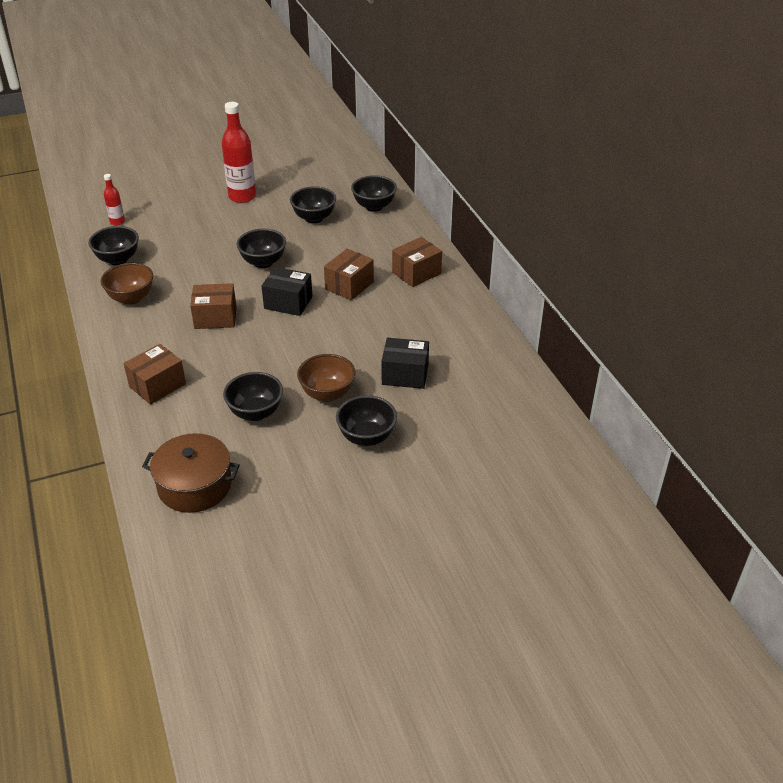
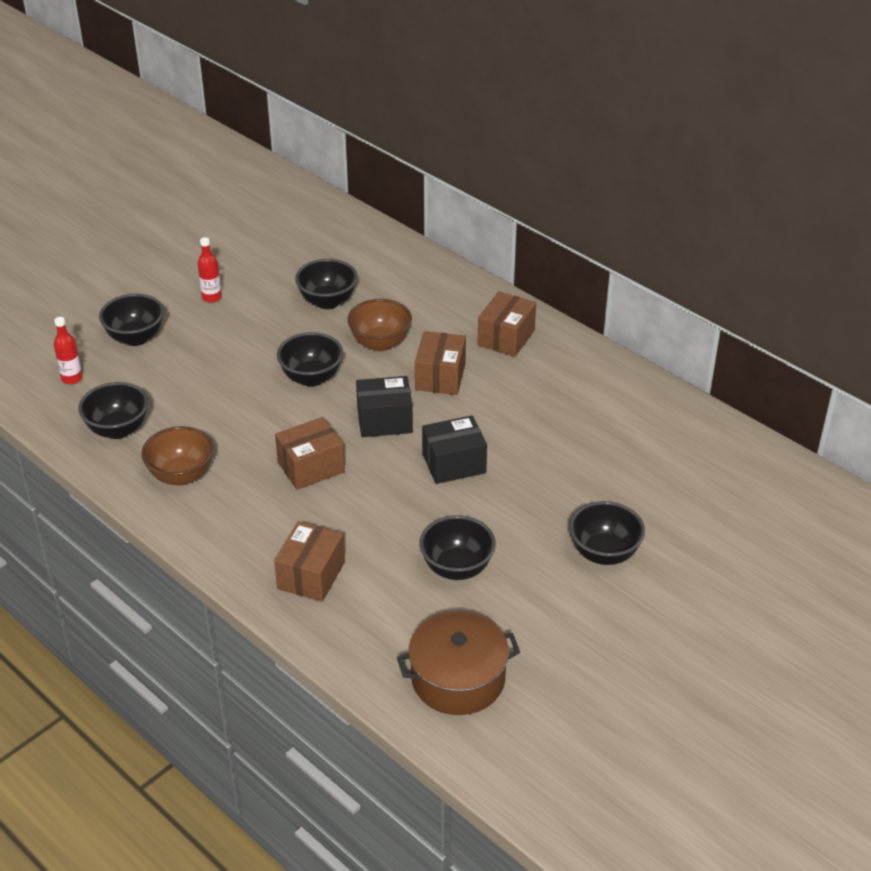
camera: 25 degrees left, 0 degrees up
red bottle [222,102,256,203] -> red bottle [197,237,222,303], size x0.51
brown bowl [297,354,355,402] -> brown bowl moved to [347,299,412,351]
black bowl [351,175,397,212] -> black bowl moved to [99,294,164,346]
black box [381,338,429,389] -> black box moved to [422,415,487,484]

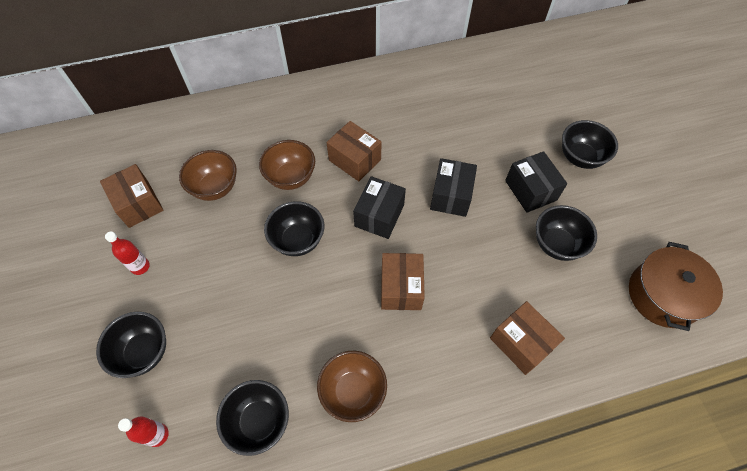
camera: 60 degrees left, 20 degrees up
black bowl [295,259,358,309] -> brown bowl [179,150,237,201]
brown box [477,291,536,357] -> brown box moved to [100,164,164,228]
none -> black box [505,151,567,213]

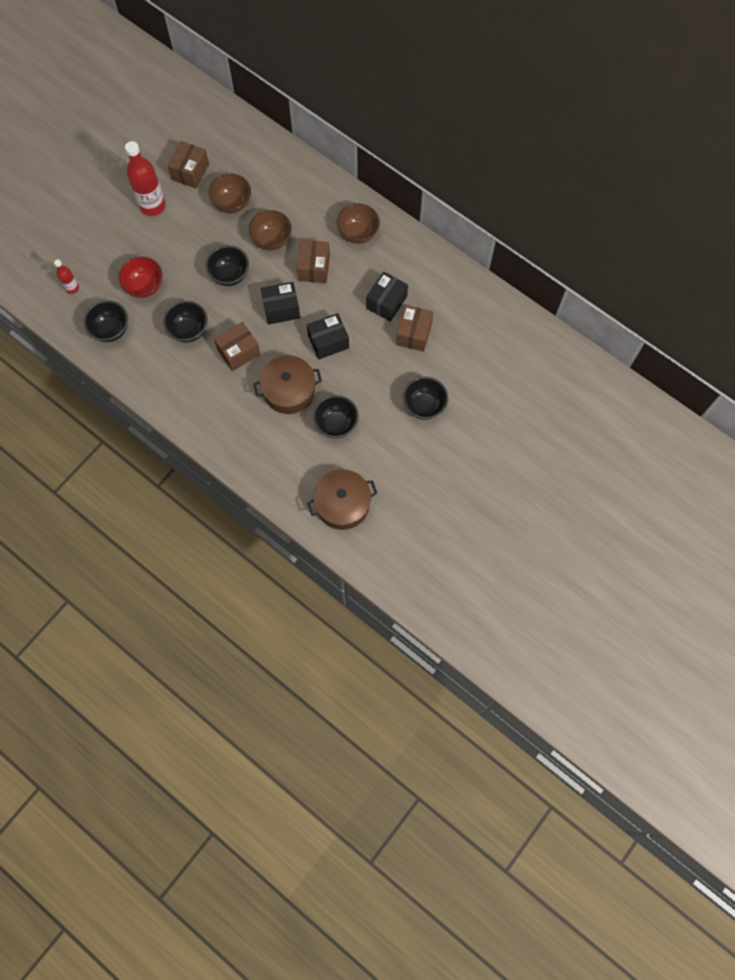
camera: 55 degrees right, 10 degrees up
black bowl [96,312,166,378] -> black bowl moved to [163,301,208,343]
red bottle [105,232,150,275] -> red bottle [125,141,166,216], size x1.94
brown bowl [317,351,387,422] -> brown bowl moved to [337,204,380,244]
brown box [490,301,565,375] -> brown box moved to [396,305,434,352]
black box [505,151,567,213] -> black box moved to [366,272,408,321]
none -> red bowl [118,257,162,298]
none -> brown pot [253,355,322,414]

